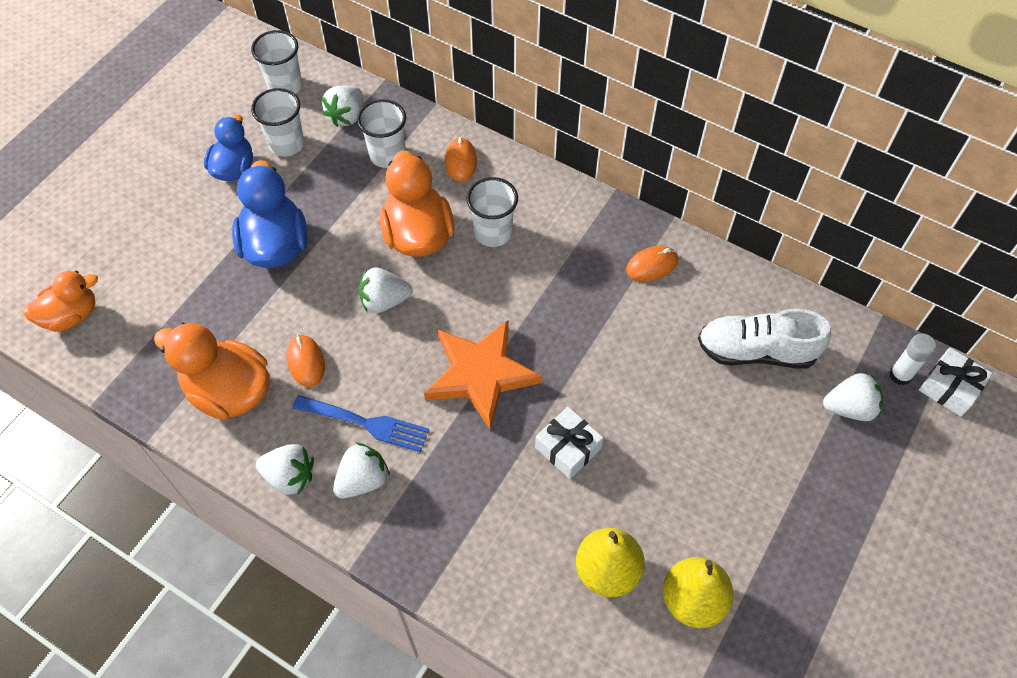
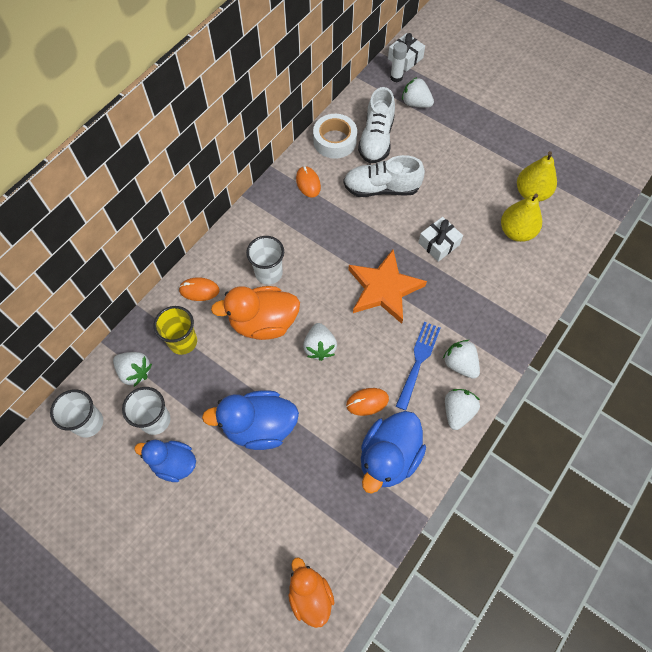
camera: 85 degrees left, 5 degrees up
orange duck [154,323,270,420] -> blue duck [361,411,426,494]
white cup [357,99,406,168] -> yellow cup [154,306,197,355]
white strawberry [823,373,883,421] -> white strawberry turned 60 degrees counterclockwise [402,77,434,108]
none -> white tape [313,114,357,159]
none -> white shoe [343,155,425,197]

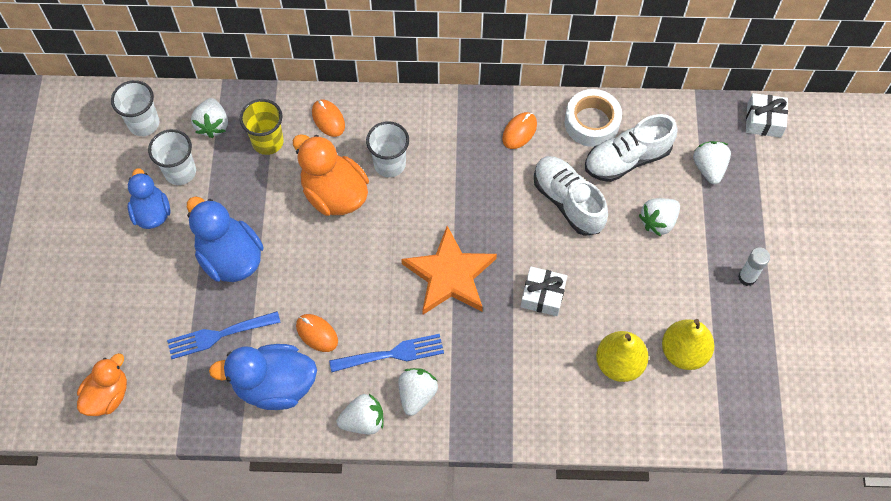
camera: 55 degrees right, 0 degrees up
white strawberry [303,323,337,361] -> white strawberry moved to [639,198,680,236]
white glue stick [390,42,407,82] -> white glue stick moved to [738,247,770,286]
none -> blue fork [167,311,281,359]

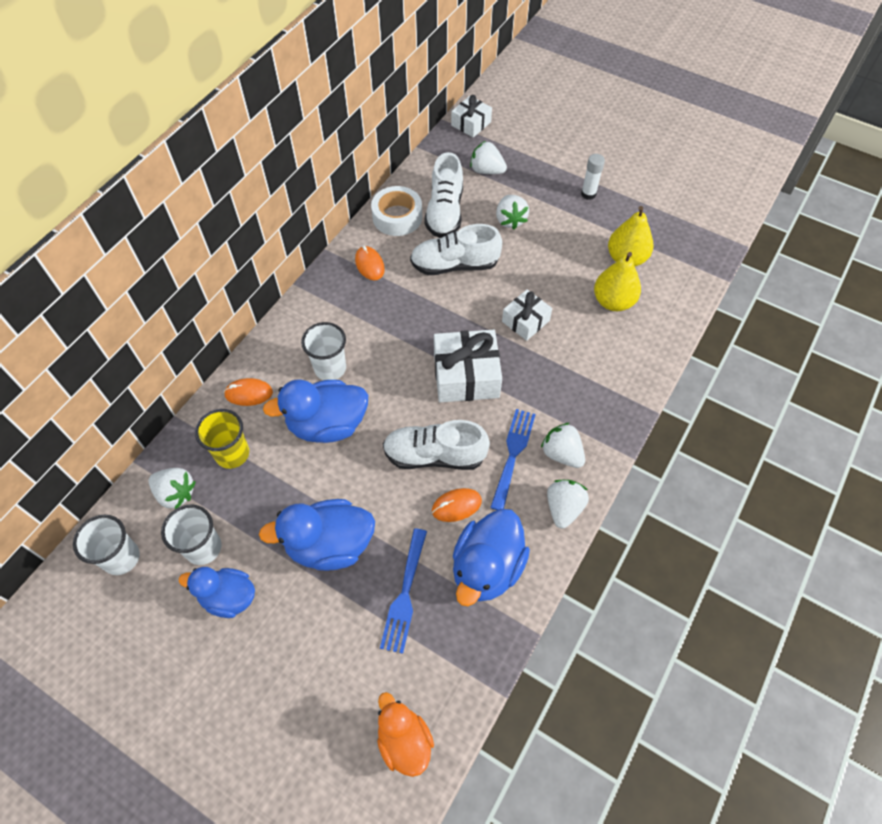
camera: 60 degrees left, 5 degrees down
orange duck [293,134,369,216] -> blue duck [263,379,368,443]
orange star [401,226,497,315] -> white gift [434,330,502,402]
none -> white shoe [383,420,490,470]

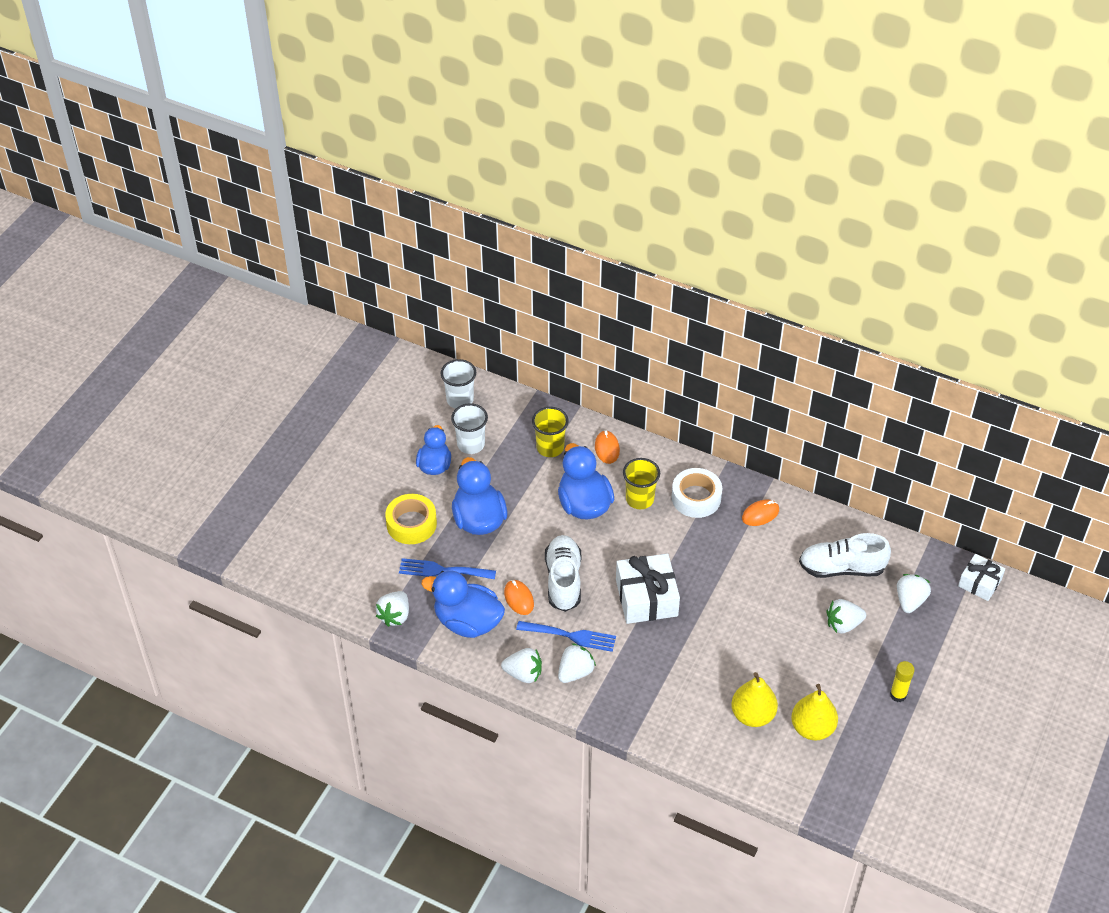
camera: 85 degrees right, 10 degrees down
white strawberry [148,468,196,509] -> white strawberry moved to [376,591,409,627]
white cup [301,322,346,380] -> yellow cup [623,458,660,509]
white tape [371,186,422,236] -> white tape moved to [672,468,722,518]
orange duck [377,692,434,777] -> none
white shoe [410,224,502,275] -> none
white gift [502,289,552,341] -> none
white glue stick [581,154,605,200] -> yellow glue stick [890,661,915,702]
none -> yellow tape [385,494,437,544]

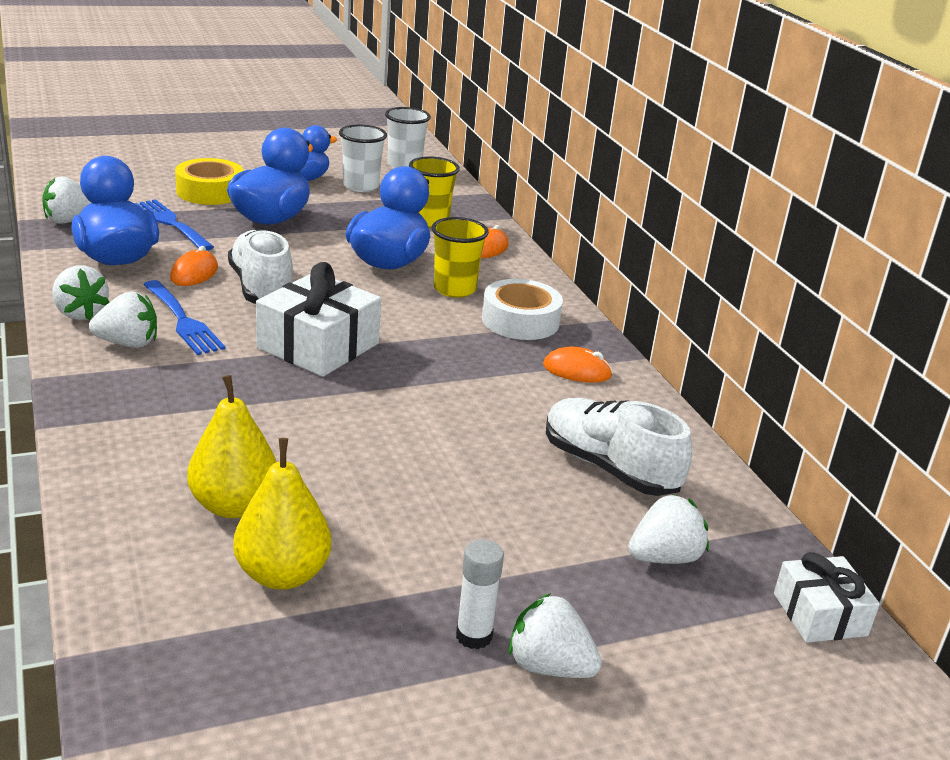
camera: 40 degrees right, 20 degrees down
white shoe [545,535,581,612] -> white shoe turned 60 degrees counterclockwise [228,229,293,304]
white strawberry [826,599,866,634] -> white strawberry moved to [508,593,602,678]
yellow glue stick [890,661,915,702] -> white glue stick [456,539,504,649]

